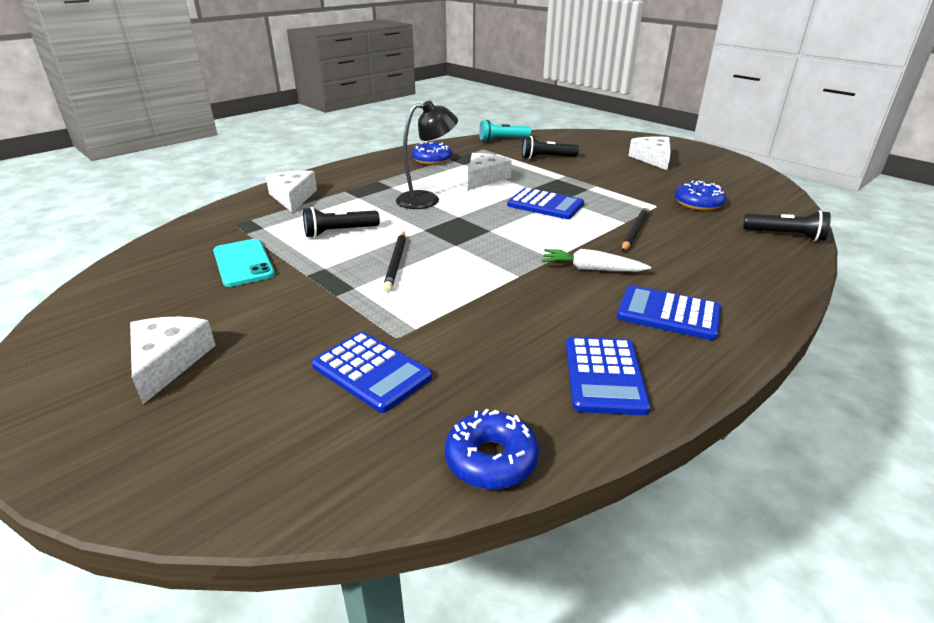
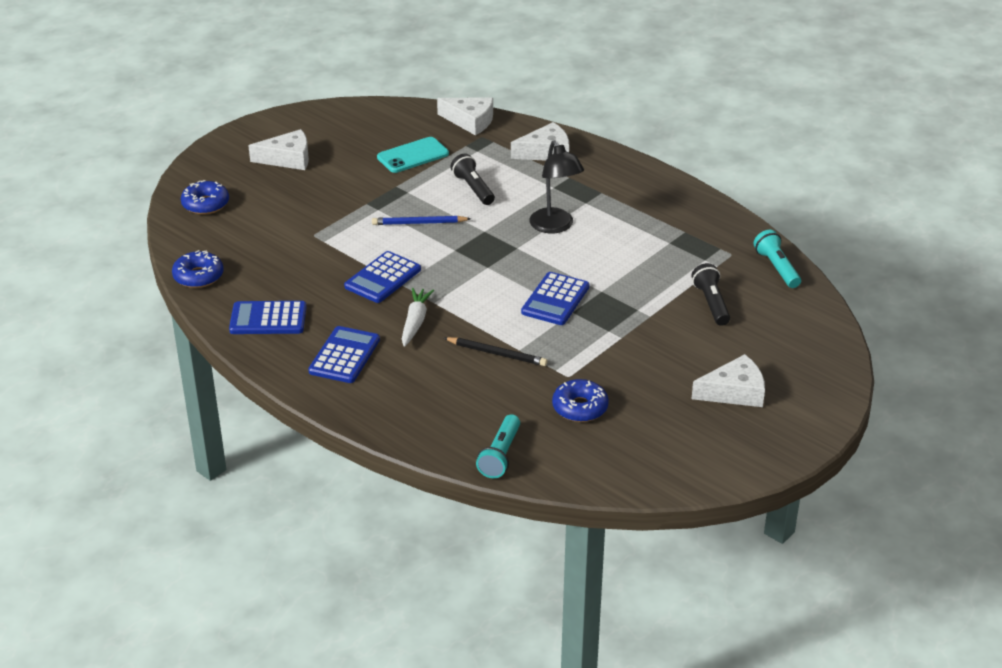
camera: 85 degrees right, 5 degrees up
blue calculator [312,332,432,413] -> blue calculator moved to [344,251,421,303]
black pencil [383,232,406,292] -> blue pencil [372,216,471,225]
blue donut [412,141,452,165] -> blue donut moved to [181,180,229,215]
white cheese [468,153,512,190] -> white cheese moved to [437,98,493,136]
black flashlight [743,210,831,241] -> turquoise flashlight [476,414,520,478]

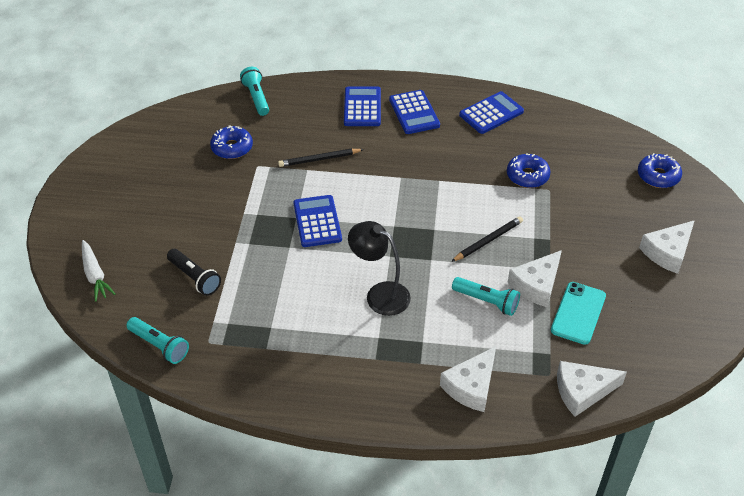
camera: 145 degrees right, 10 degrees up
blue donut [172,250,224,288] -> blue donut moved to [507,153,551,188]
blue calculator [344,251,421,303] -> blue calculator moved to [344,86,381,126]
blue pencil [372,216,471,225] -> black pencil [451,216,523,262]
white carrot [402,288,434,347] -> white carrot moved to [82,240,116,302]
black flashlight [450,154,495,205] -> turquoise flashlight [452,277,520,316]
white cheese [692,354,765,407] -> white cheese moved to [508,250,562,307]

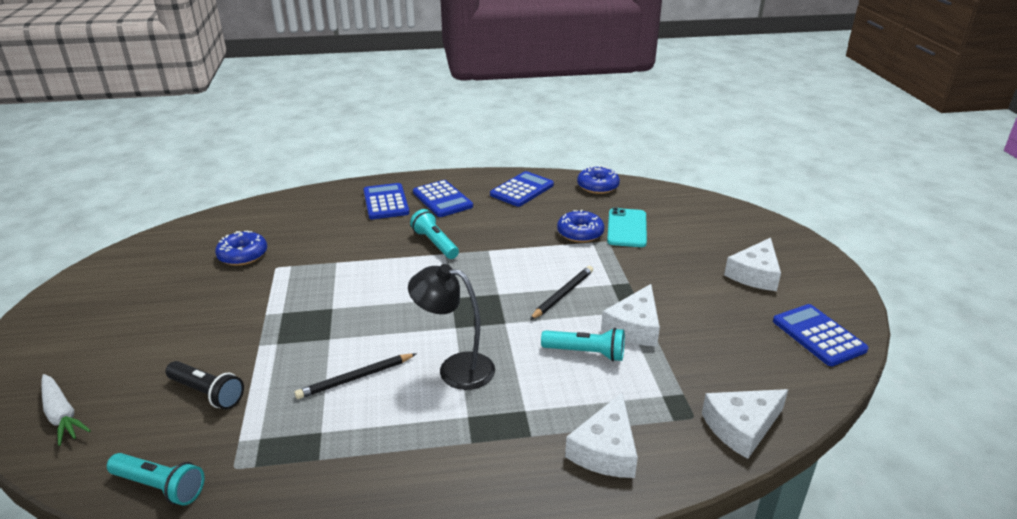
camera: 15 degrees left, 15 degrees down
turquoise flashlight [240,67,269,116] -> turquoise flashlight moved to [410,209,459,259]
black pencil [278,149,364,167] -> black pencil moved to [295,353,417,399]
blue calculator [293,195,342,247] -> blue calculator moved to [773,304,869,366]
turquoise phone [551,282,606,345] -> turquoise phone moved to [607,208,647,247]
blue donut [638,153,682,188] -> blue donut moved to [577,166,620,194]

